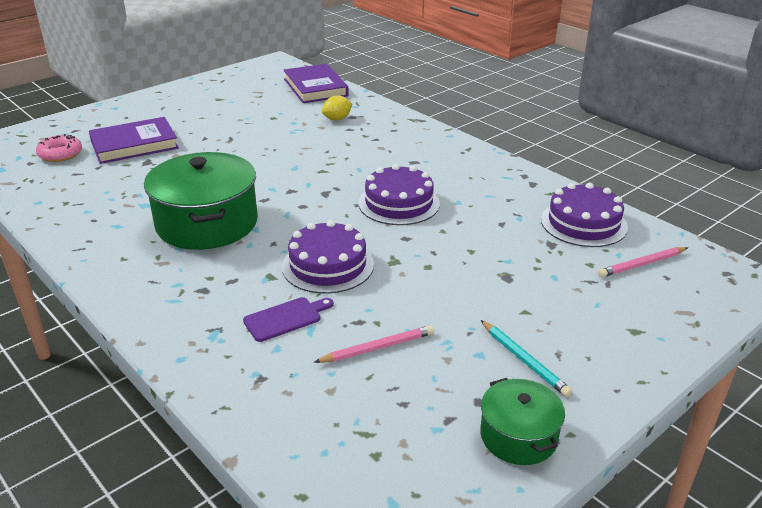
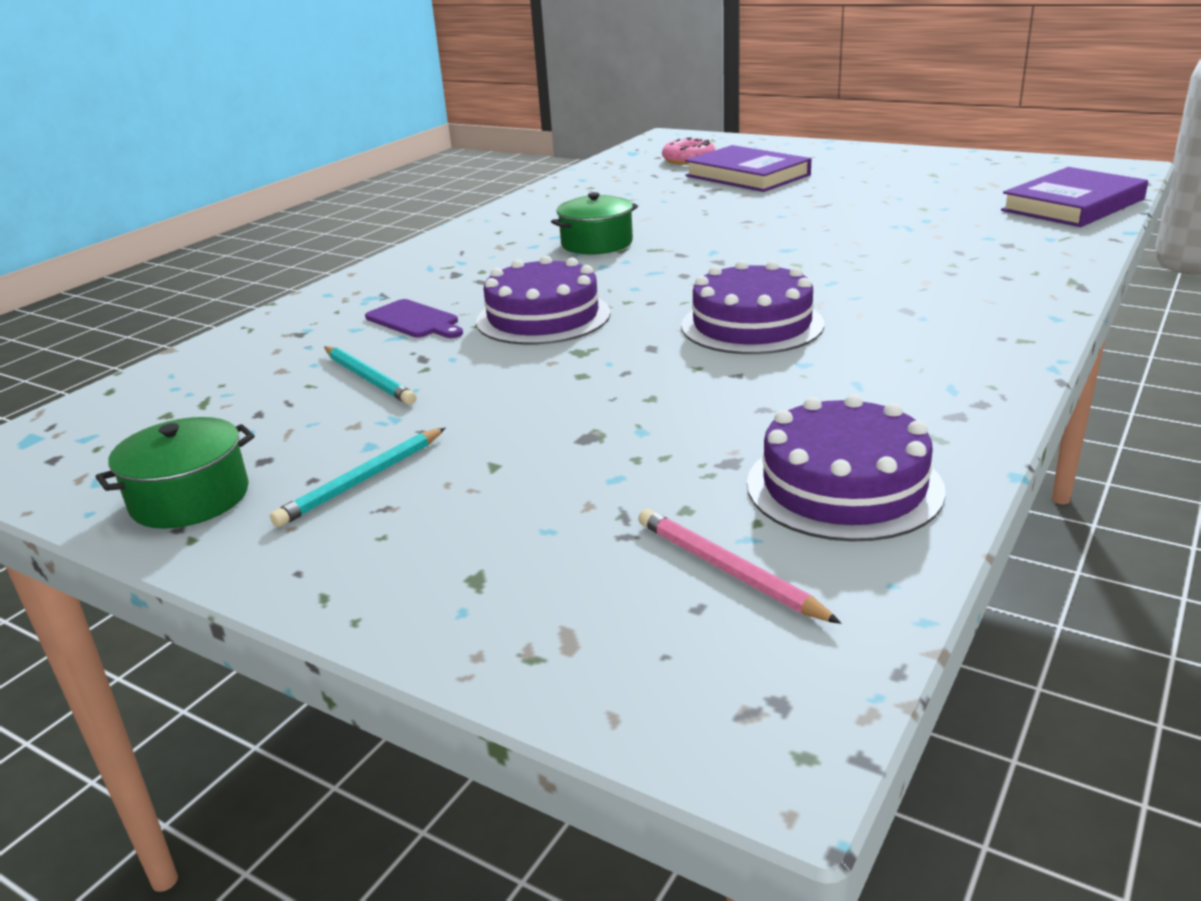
camera: 75 degrees right, 5 degrees down
green pot [144,152,258,250] -> green pot [551,192,638,255], size x0.53
pink pencil [314,325,434,363] -> turquoise pencil [324,346,416,405]
yellow lemon [322,95,352,120] -> none

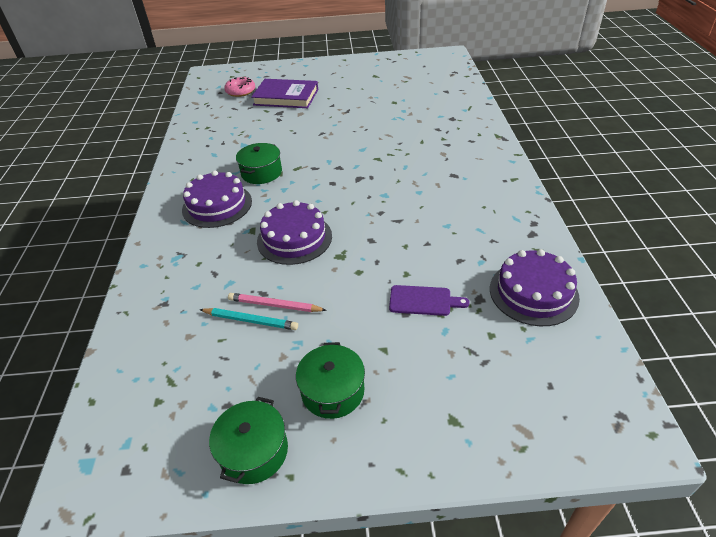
camera: 35 degrees left, 15 degrees up
turquoise pencil [270,428,445,527] -> green pot [296,342,365,419]
purple cutting board [365,299,463,338] -> purple cutting board moved to [389,285,470,316]
pink pencil [638,509,841,624] -> pink pencil moved to [228,293,327,312]
purple cake [681,260,824,354] -> purple cake moved to [182,171,252,228]
purple book [1001,167,1148,227] -> none

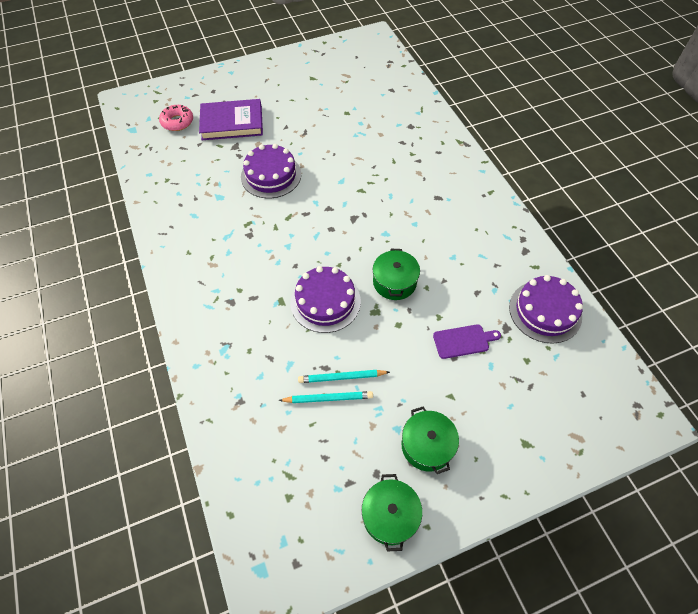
camera: 20 degrees left, 15 degrees up
purple cake [182,171,252,228] -> purple cake moved to [241,144,301,198]
pink pencil [228,293,327,312] -> turquoise pencil [298,370,390,383]
green pot [236,143,282,184] -> green pot moved to [373,249,420,300]

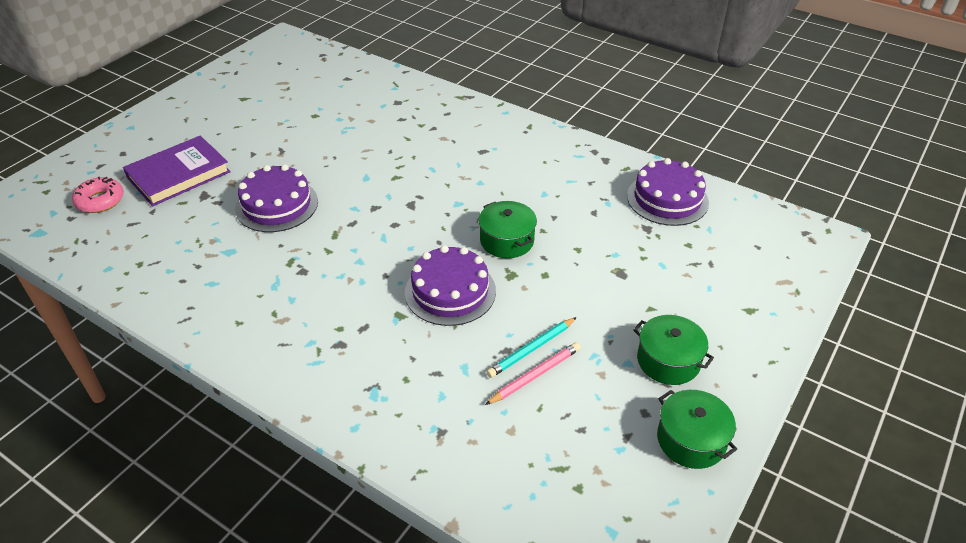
camera: 35 degrees left, 15 degrees down
turquoise pencil [279,391,373,403] -> pink pencil [485,342,580,405]
purple cutting board [433,324,501,359] -> none

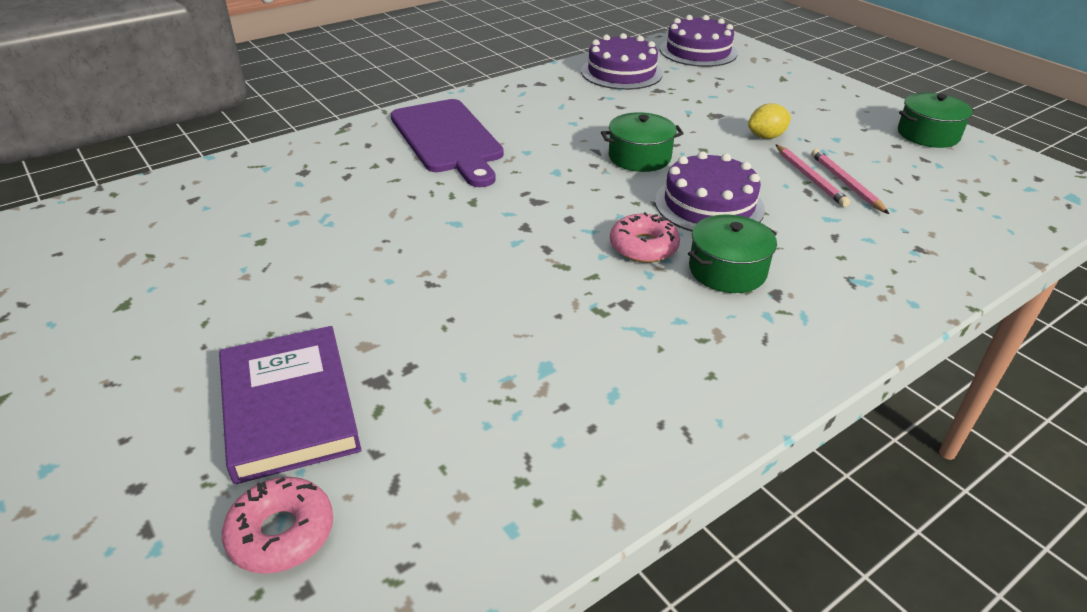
camera: 70 degrees left, 5 degrees down
purple cake [235,164,318,232] -> purple cake moved to [660,15,738,67]
turquoise pencil [487,317,577,378] -> pink pencil [776,145,850,207]
green pot [633,315,714,385] -> green pot moved to [688,214,777,293]
none -> purple cutting board [391,99,504,187]
none -> pink donut [610,212,680,263]
none -> yellow lemon [748,103,791,139]

